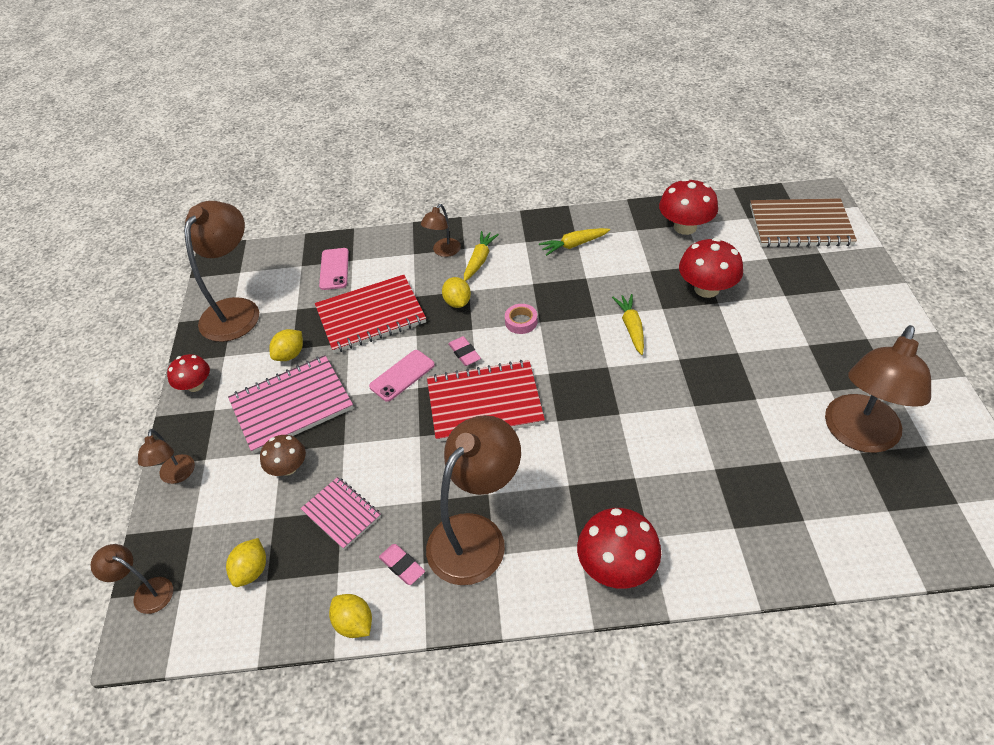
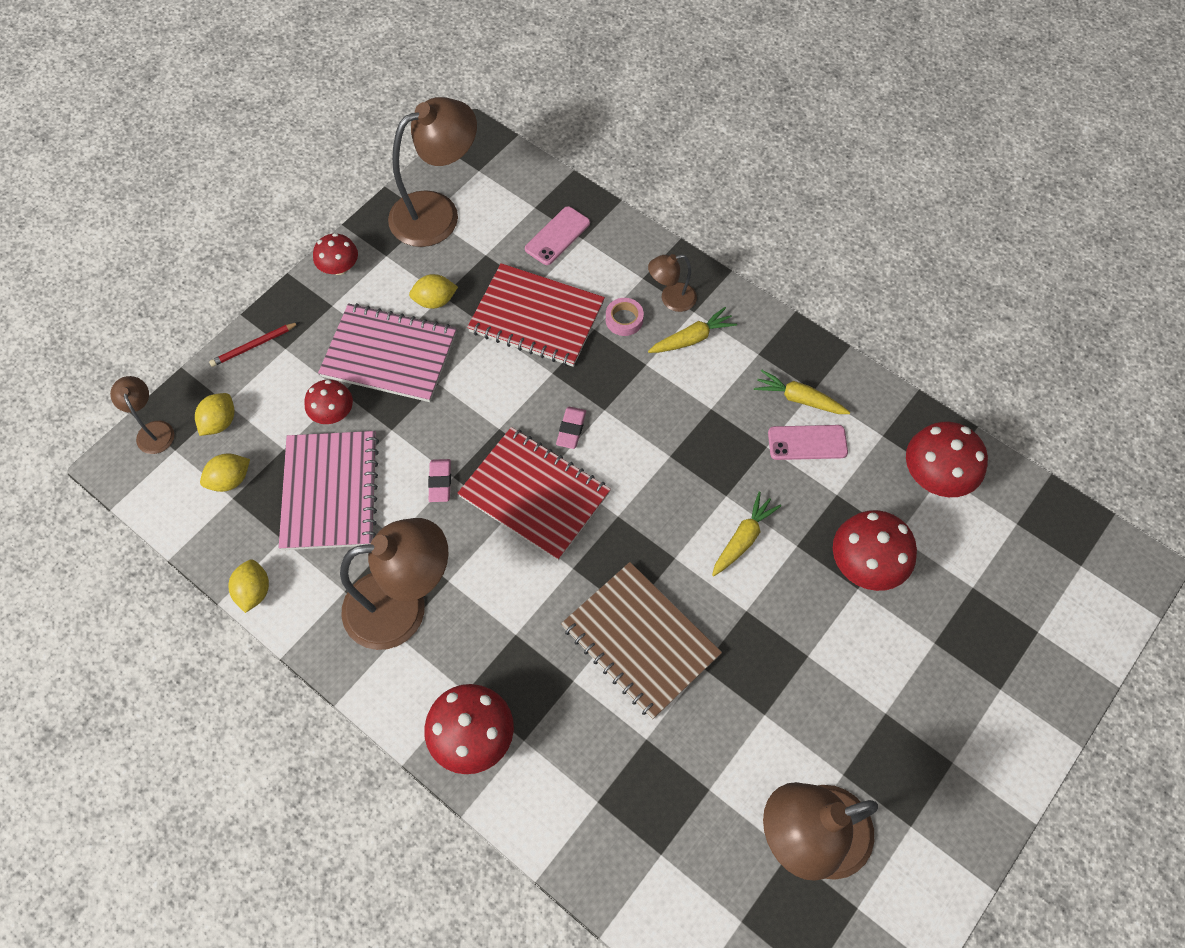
camera: 40 degrees right, 15 degrees up
brown lamp [138,429,195,484] -> red pencil [209,322,299,367]
brown mushroom [260,435,306,476] -> red mushroom [304,379,353,424]
pink notebook [300,477,381,549] -> pink notebook [279,431,379,550], size x1.75
pink phone [369,350,435,402] -> pink phone moved to [768,425,848,460]
pink eraser [379,544,425,585] -> pink eraser moved to [428,459,451,502]
yellow lemon [442,277,471,308] -> yellow lemon moved to [195,393,235,436]
pink tape [505,304,537,334] -> pink tape moved to [606,298,644,336]
brown notebook [750,198,857,247] -> brown notebook moved to [561,562,722,719]

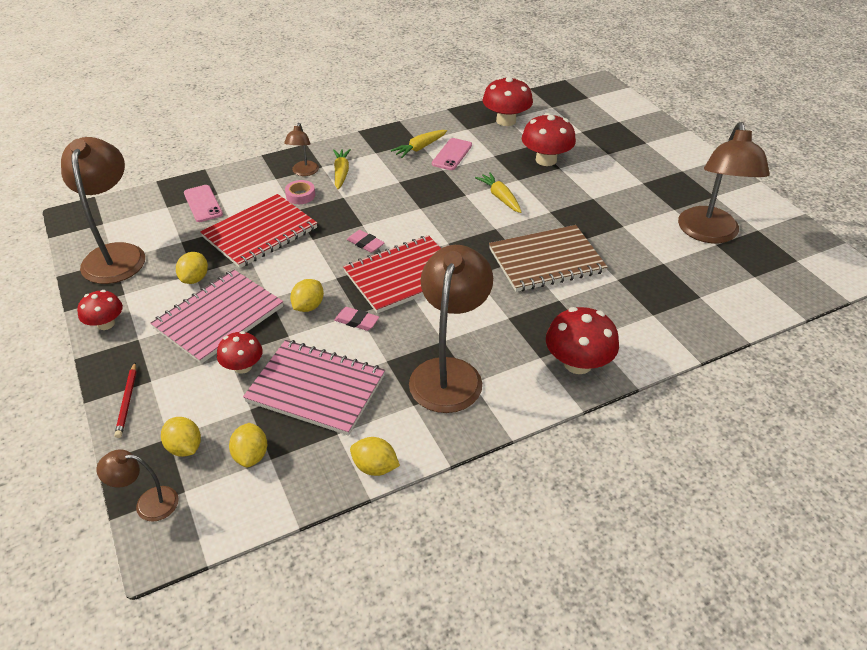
camera: 65 degrees left, 20 degrees down
none -> yellow lemon [290,279,324,312]

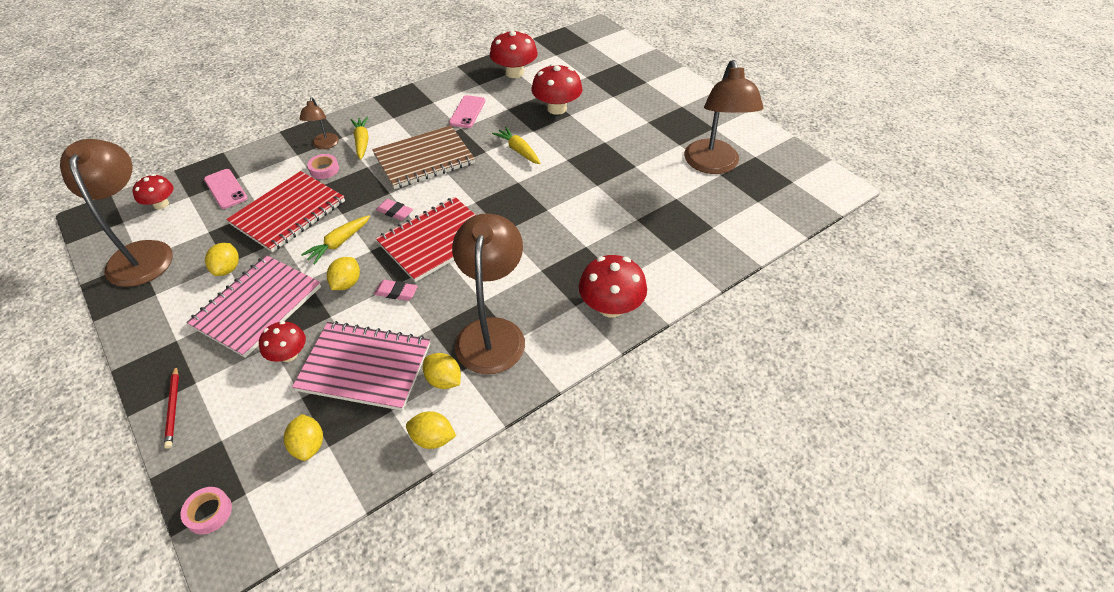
camera: 10 degrees left, 5 degrees up
red mushroom [77,290,123,330] -> red mushroom moved to [133,174,173,209]
brown lamp [96,449,178,522] -> pink tape [180,487,232,534]
yellow lemon [161,417,201,457] -> yellow lemon moved to [423,353,461,389]
yellow carrot [391,130,447,158] -> yellow carrot moved to [301,215,370,264]
brown notebook [489,225,607,292] -> brown notebook moved to [372,125,475,189]

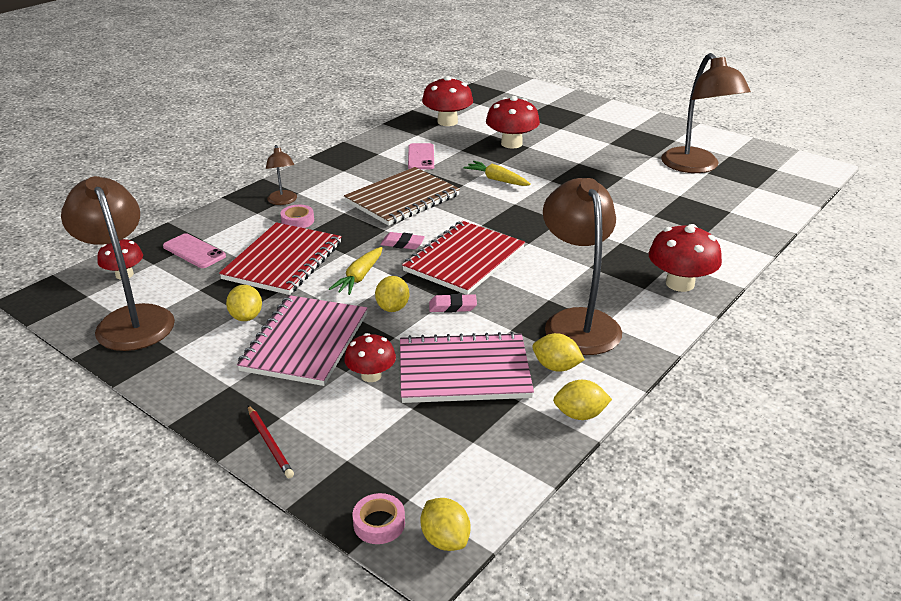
camera: 15 degrees left, 15 degrees down
yellow lemon [284,414,323,461] -> yellow lemon moved to [420,498,471,551]
yellow carrot [351,117,369,160] -> none

